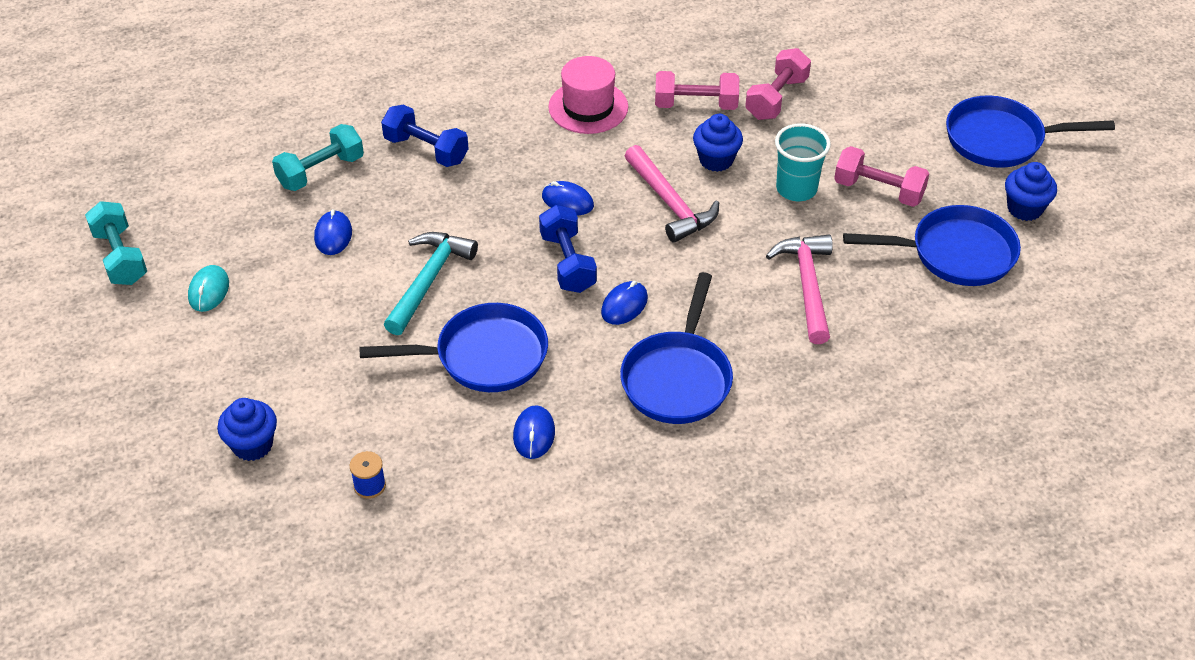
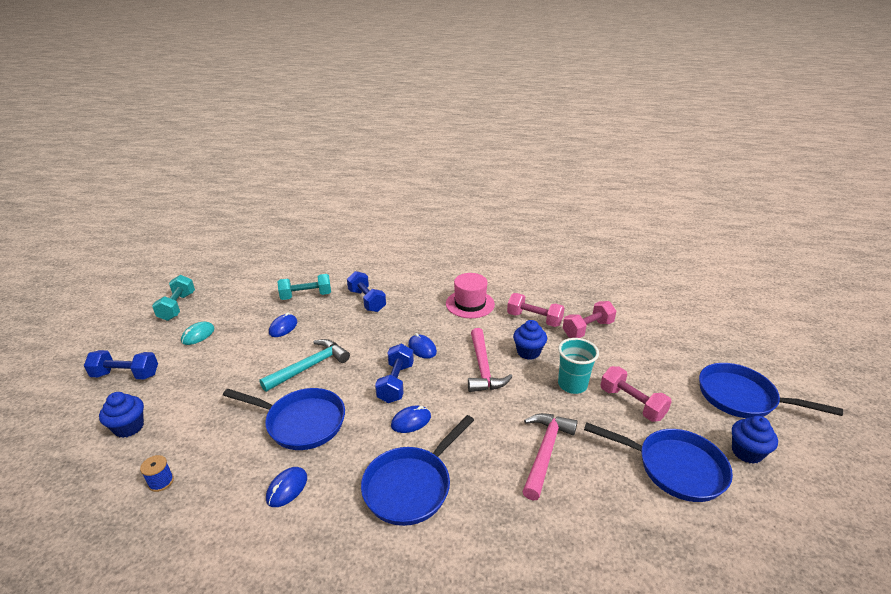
camera: 25 degrees right, 15 degrees down
none -> blue dumbbell [84,350,158,379]

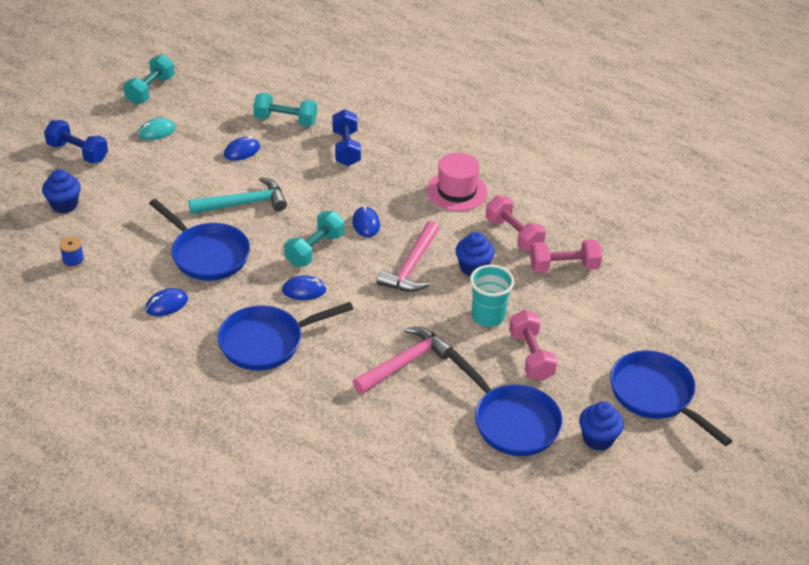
camera: 25 degrees right, 10 degrees up
blue dumbbell [375,344,414,403] -> turquoise dumbbell [284,211,344,266]

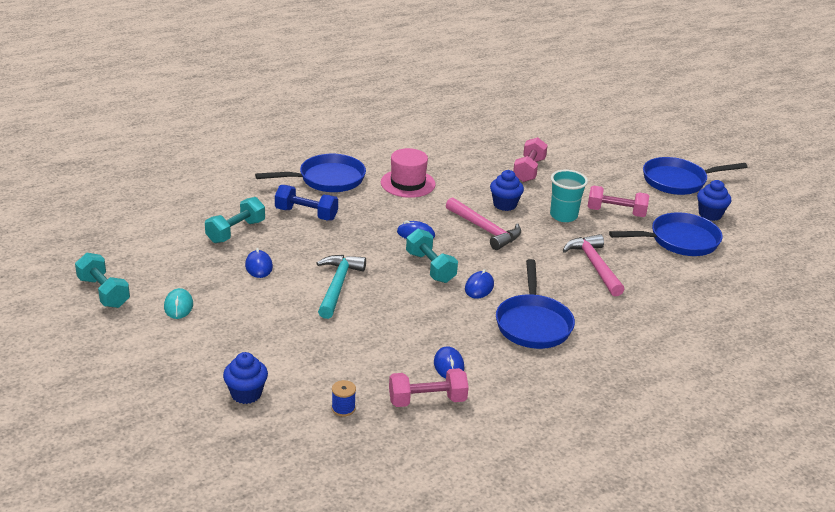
camera: 65 degrees left, 10 degrees down
blue dumbbell [44,120,108,163] -> none
blue pan [149,199,250,281] -> blue pan moved to [255,154,366,192]
pink dumbbell [486,196,546,251] -> pink dumbbell moved to [389,368,469,407]

